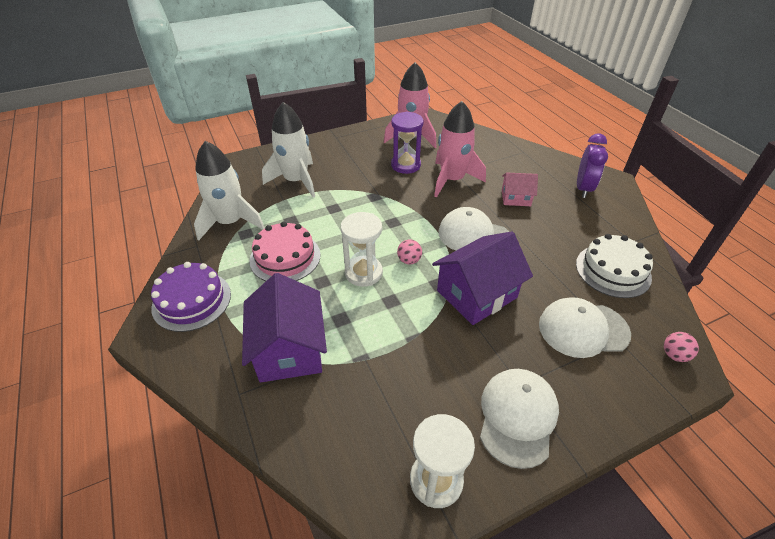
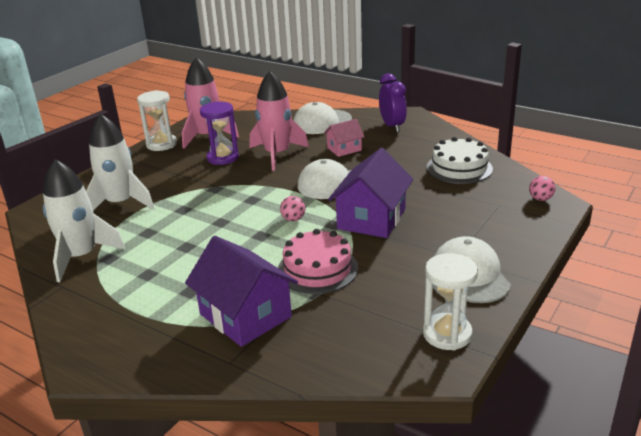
camera: 30 degrees left, 15 degrees down
purple cake [151,262,231,332] -> none
pink cake [250,221,320,281] -> pink cake moved to [278,229,358,294]
white hourglass [341,212,383,287] -> white hourglass moved to [137,90,177,151]
white cap [539,297,631,358] -> white cap moved to [293,102,352,134]

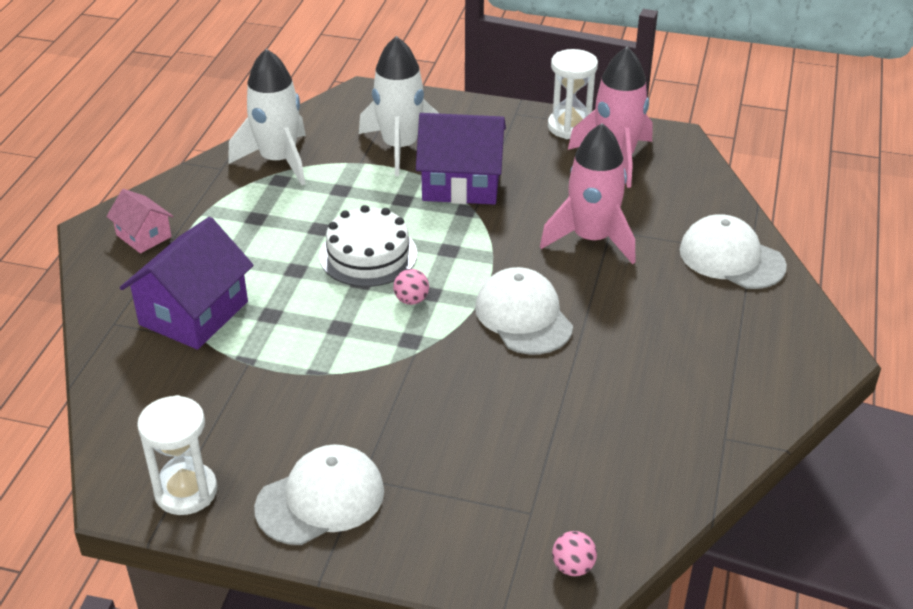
camera: 70 degrees right, 10 degrees up
purple hourglass [200,102,239,165] -> none
pink cake [278,229,358,294] -> none
pink house [324,119,364,157] -> pink house moved to [106,189,174,253]
purple house [328,148,413,238] -> purple house moved to [416,113,506,205]
purple clock [379,73,407,132] -> none
white cake [427,137,493,184] -> white cake moved to [319,205,417,287]

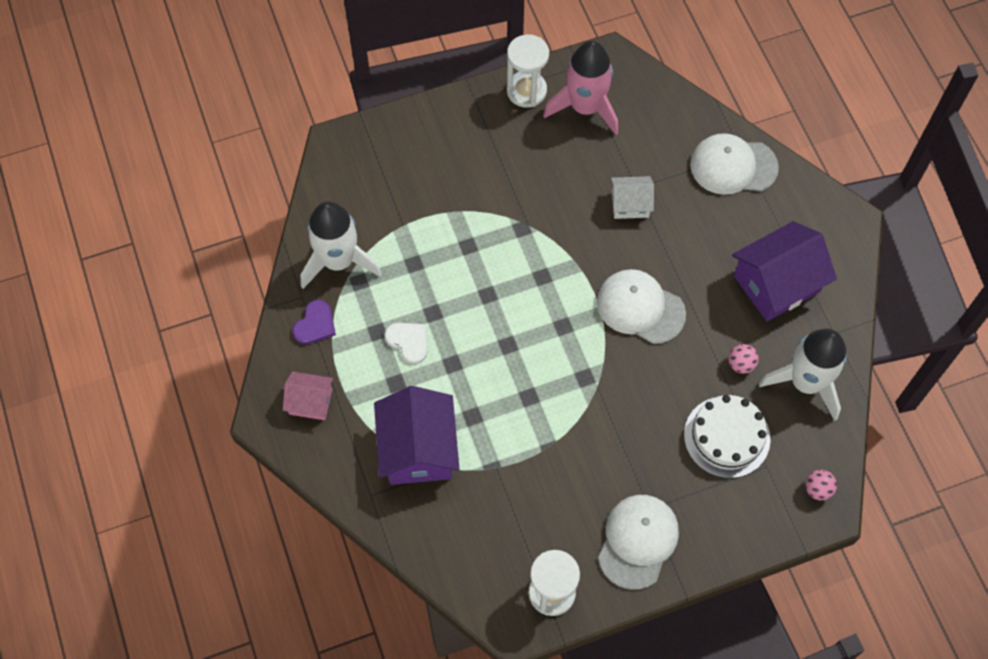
camera: 35 degrees left, 25 degrees up
white cake [319,205,417,287] -> white cake moved to [684,395,771,478]
white rocket [359,36,440,176] -> white rocket moved to [759,329,847,421]
pink ball [393,269,429,305] -> pink ball moved to [729,344,759,374]
purple house [416,113,506,205] -> purple house moved to [732,221,837,321]
pink rocket [540,123,635,264] -> white house [611,176,654,219]
none -> purple heart [292,300,336,344]
none -> white heart [384,323,428,364]

